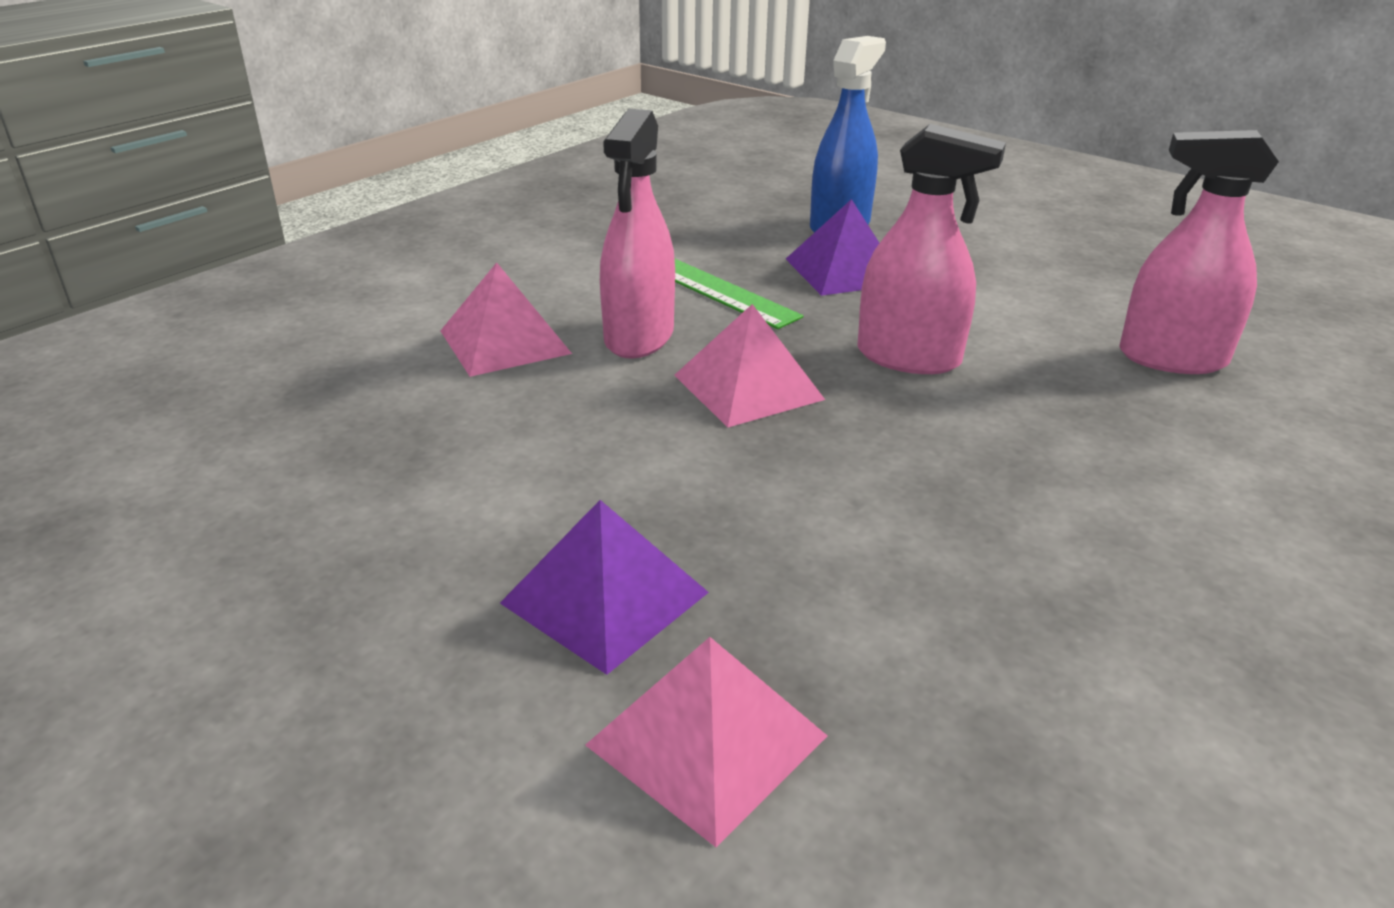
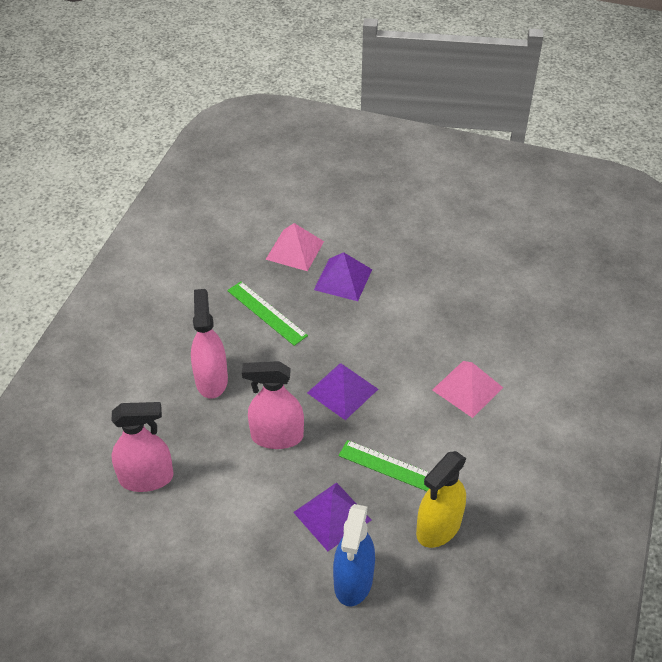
camera: 160 degrees right, 15 degrees up
pink spray bottle [600,109,675,359] -> pink spray bottle moved to [191,289,228,399]
pink pyramid [674,304,825,427] -> purple pyramid [307,363,378,420]
none -> green ruler [227,281,308,346]
none -> yellow spray bottle [416,451,467,548]

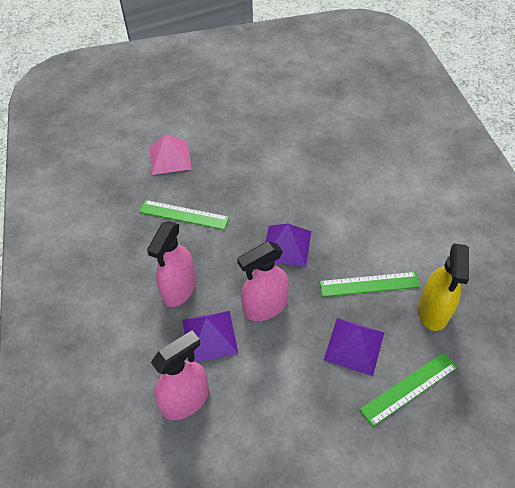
camera: 30 degrees left, 5 degrees up
pink spray bottle [191,289,228,399] -> pink spray bottle turned 120 degrees counterclockwise [147,221,196,307]
purple pyramid [314,252,372,301] -> purple pyramid moved to [182,311,238,362]
blue spray bottle [333,504,375,606] -> green ruler [360,352,458,427]
pink pyramid [432,361,503,418] -> none

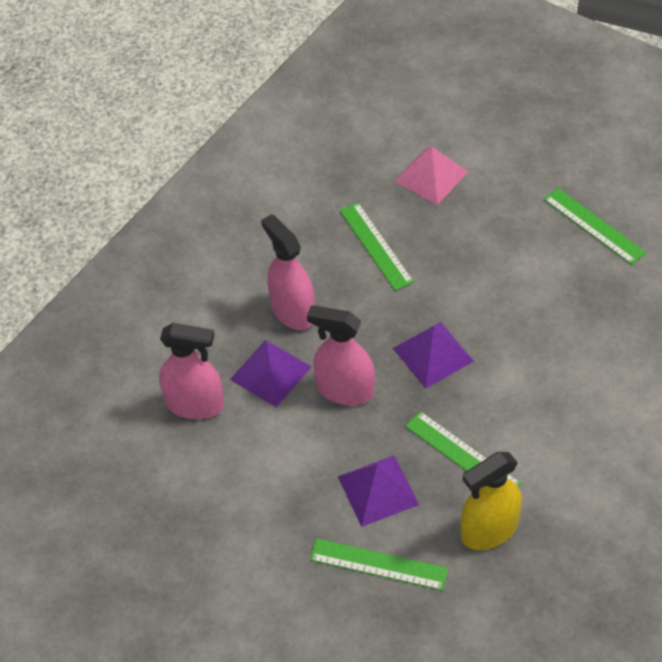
camera: 50 degrees right, 0 degrees up
pink spray bottle [147,221,196,307] -> pink spray bottle turned 75 degrees clockwise [261,214,315,330]
none -> green ruler [544,188,646,265]

